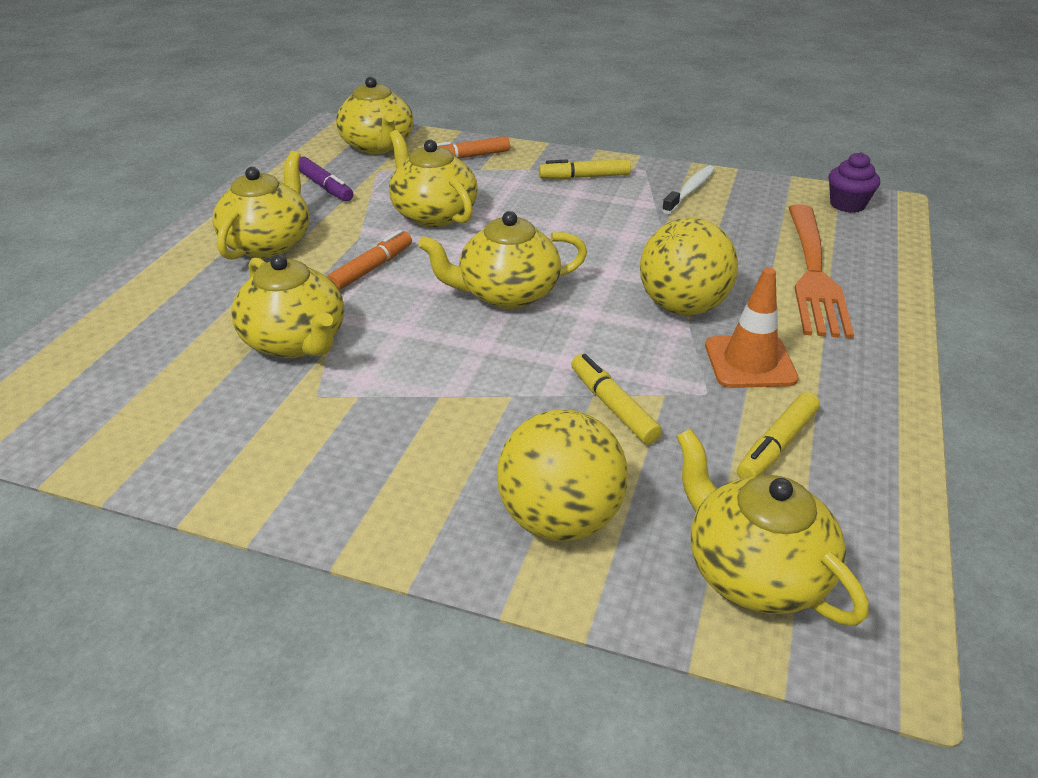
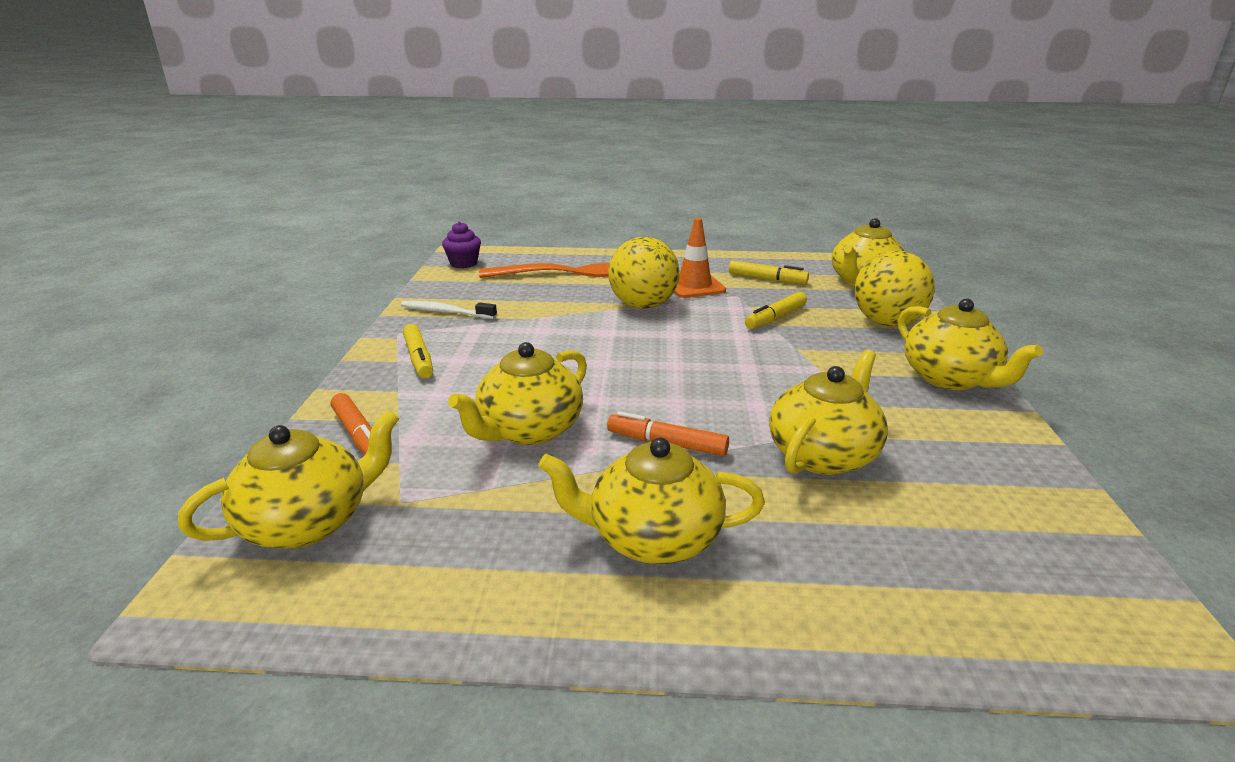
camera: 105 degrees left, 10 degrees down
purple marker [299,157,353,201] -> none
yellow teapot [418,211,587,309] -> yellow teapot moved to [898,298,1043,390]

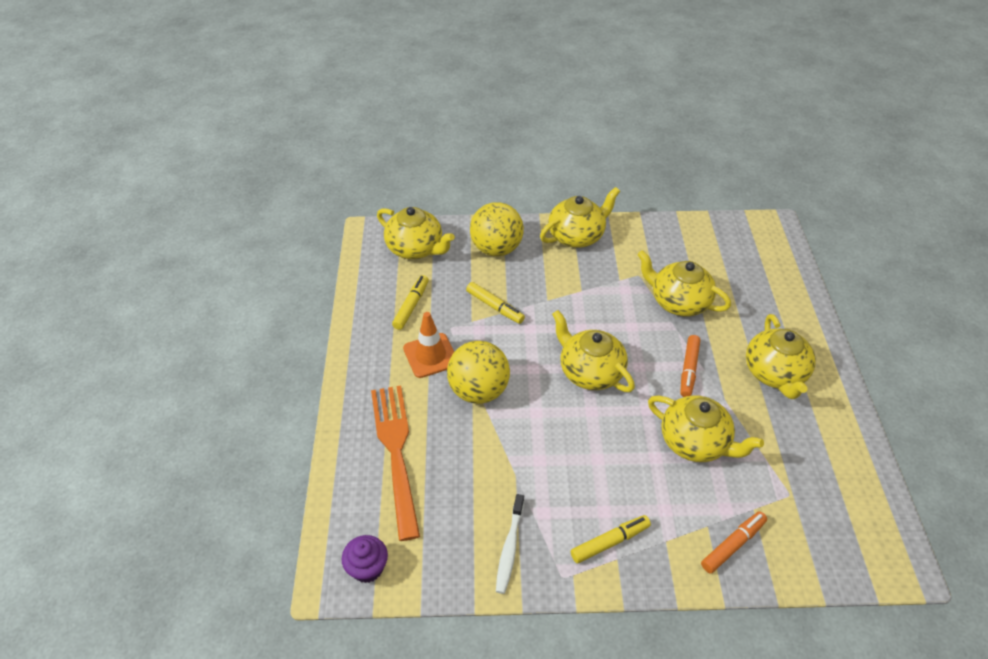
camera: 95 degrees left, 20 degrees up
yellow teapot [178,410,400,549] -> yellow teapot moved to [552,310,635,392]

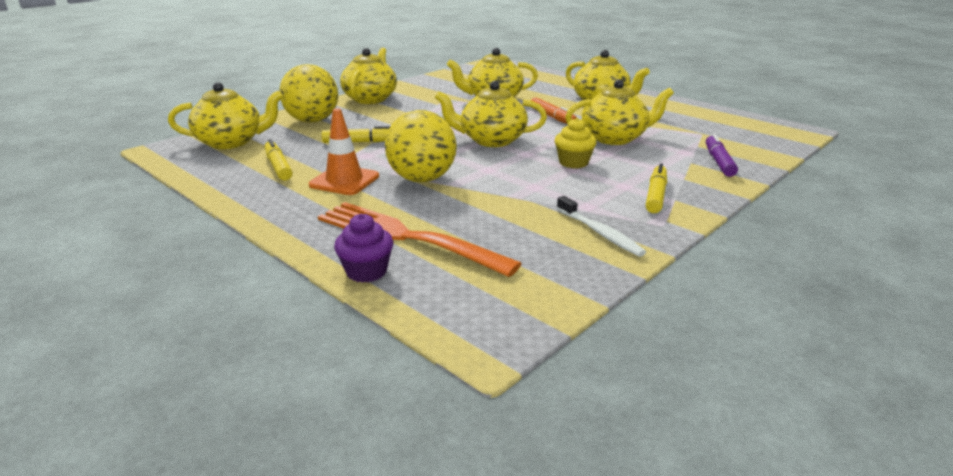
camera: 45 degrees left, 20 degrees down
purple cupcake [342,535,388,583] -> purple cupcake moved to [334,213,393,283]
orange marker [701,511,767,573] -> purple marker [706,134,738,177]
none -> yellow cupcake [555,118,597,168]

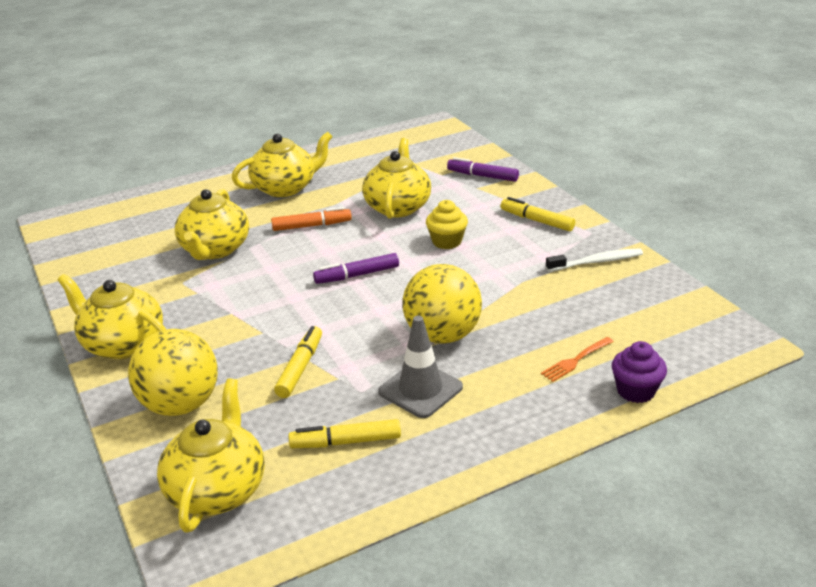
camera: 70 degrees left, 5 degrees up
orange traffic cone [309,108,379,195] -> grey traffic cone [378,316,463,418]
orange fork [318,202,522,277] -> orange fork [541,337,614,382], size x0.41
yellow teapot [435,81,547,147] -> purple marker [313,253,399,284]

